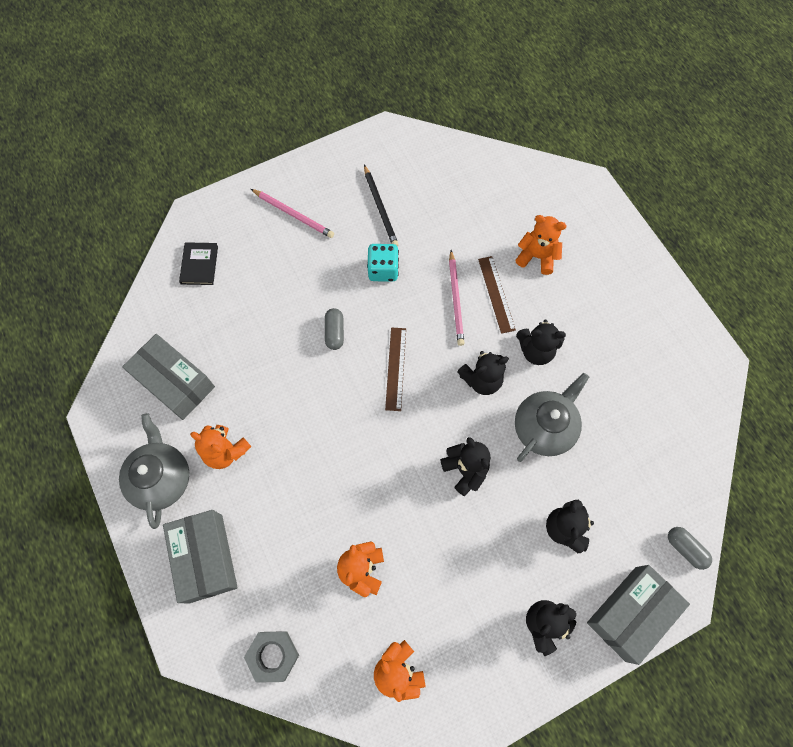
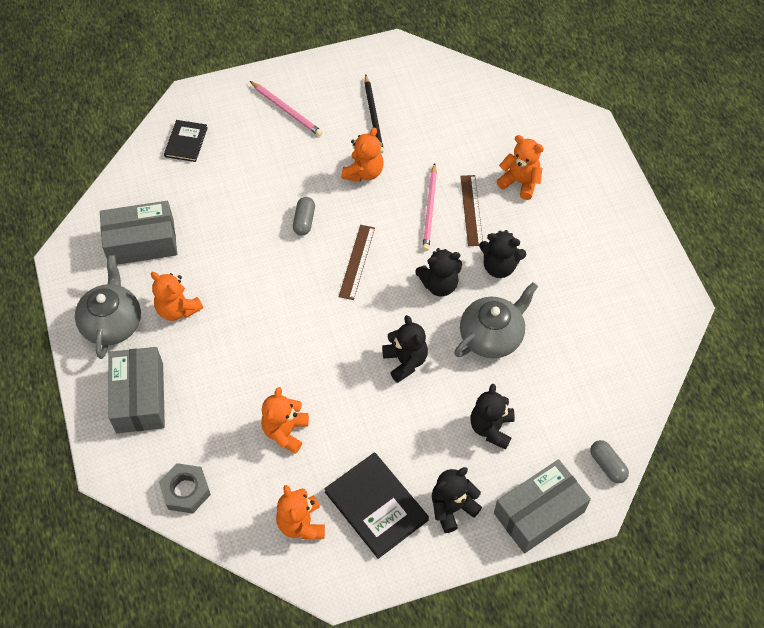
camera: 10 degrees right, 10 degrees down
grey box [122,334,215,420] -> grey box turned 60 degrees counterclockwise [100,201,177,265]
turquoise dice [367,244,399,282] -> orange teddy bear [341,127,384,182]
none -> black book [325,452,429,559]

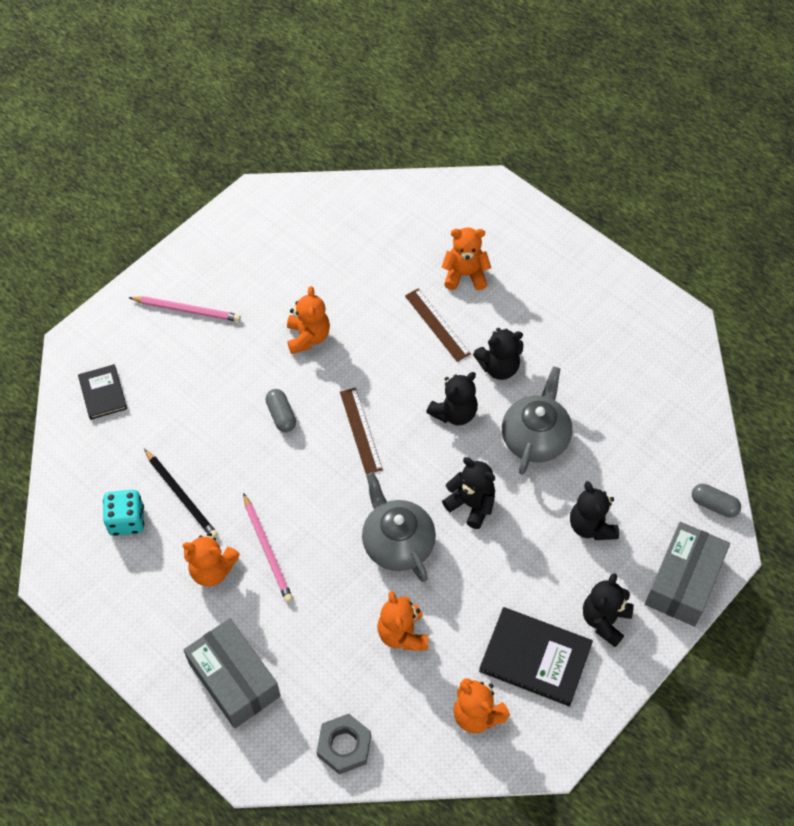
camera: 30 degrees left, 0 degrees up
grey teapot [75,255,141,359] -> grey teapot moved to [362,472,436,582]
grey box [100,201,177,265] -> turquoise dice [103,490,144,536]
black pencil [364,74,384,153] -> black pencil moved to [144,449,218,538]
pink pencil [422,163,437,251] -> pink pencil moved to [243,493,293,603]

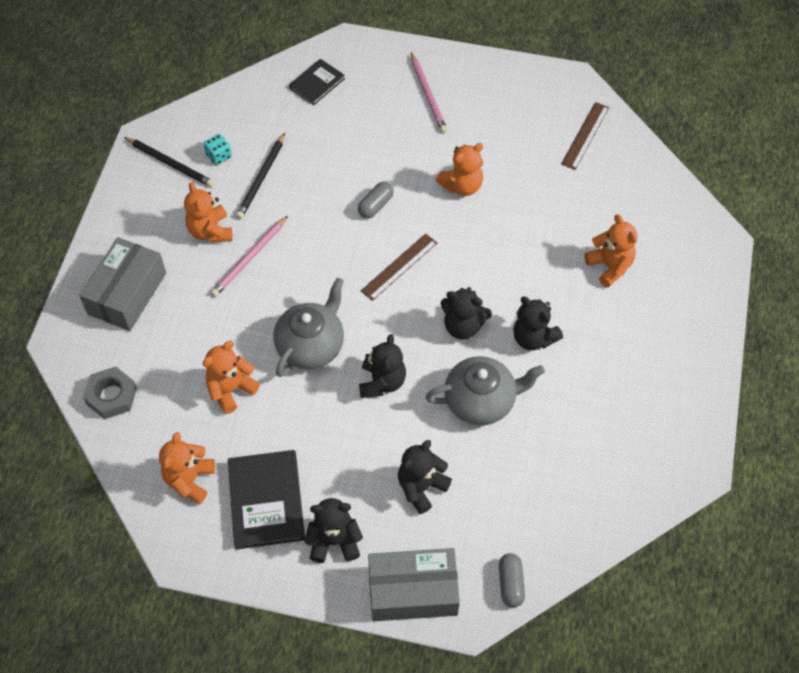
camera: 60 degrees right, 0 degrees up
turquoise dice [103,490,144,536] -> turquoise dice [204,134,232,165], size x0.66
brown ruler [405,288,471,362] -> brown ruler moved to [561,102,609,170]
none -> black pencil [124,137,214,187]

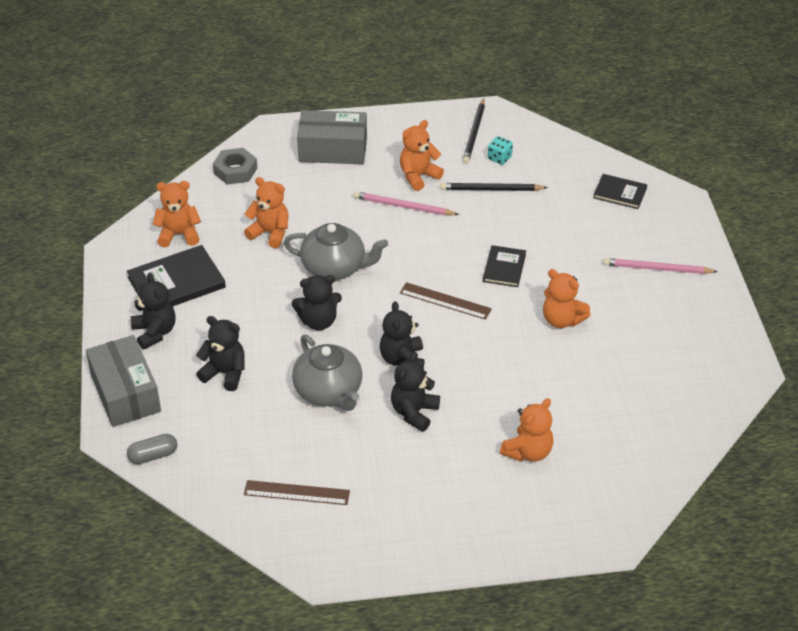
camera: 70 degrees right, 15 degrees down
grey capsule [358,182,394,218] -> black book [483,245,526,287]
pink pencil [411,52,447,133] -> pink pencil turned 45 degrees clockwise [603,258,718,274]
brown ruler [561,102,609,170] -> brown ruler moved to [244,480,350,505]

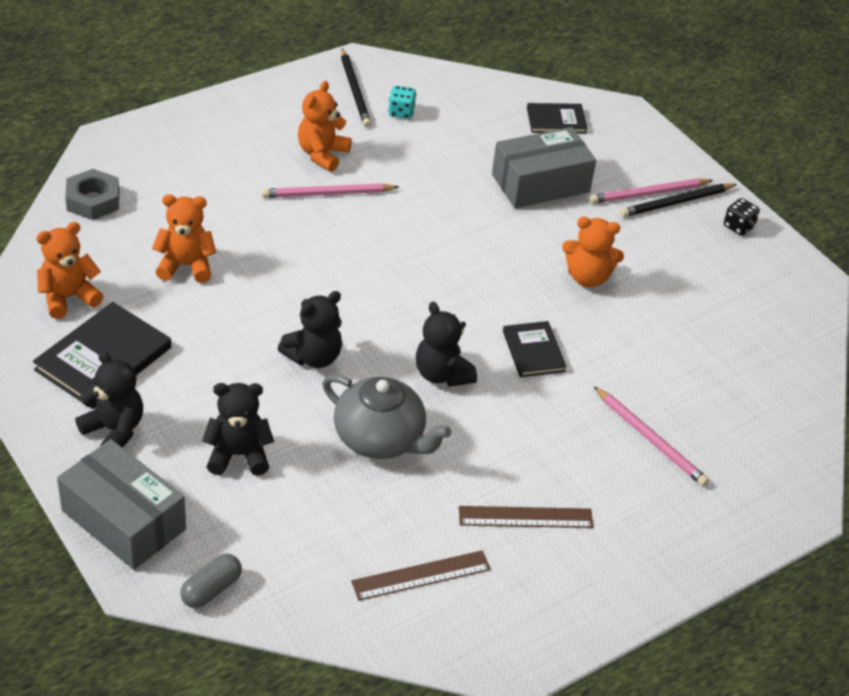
camera: 30 degrees left, 0 degrees up
grey teapot [284,223,388,280] -> none
grey box [297,110,367,164] -> grey box moved to [492,127,596,208]
black teddy bear [391,352,440,432] -> none
brown ruler [400,282,492,320] -> brown ruler moved to [459,506,594,528]
black pencil [440,183,548,191] -> black pencil moved to [620,184,737,217]
black book [483,245,526,287] -> black book moved to [503,321,567,377]
orange teddy bear [500,398,554,462] -> pink pencil [594,386,709,486]
none -> black dice [724,198,760,236]

